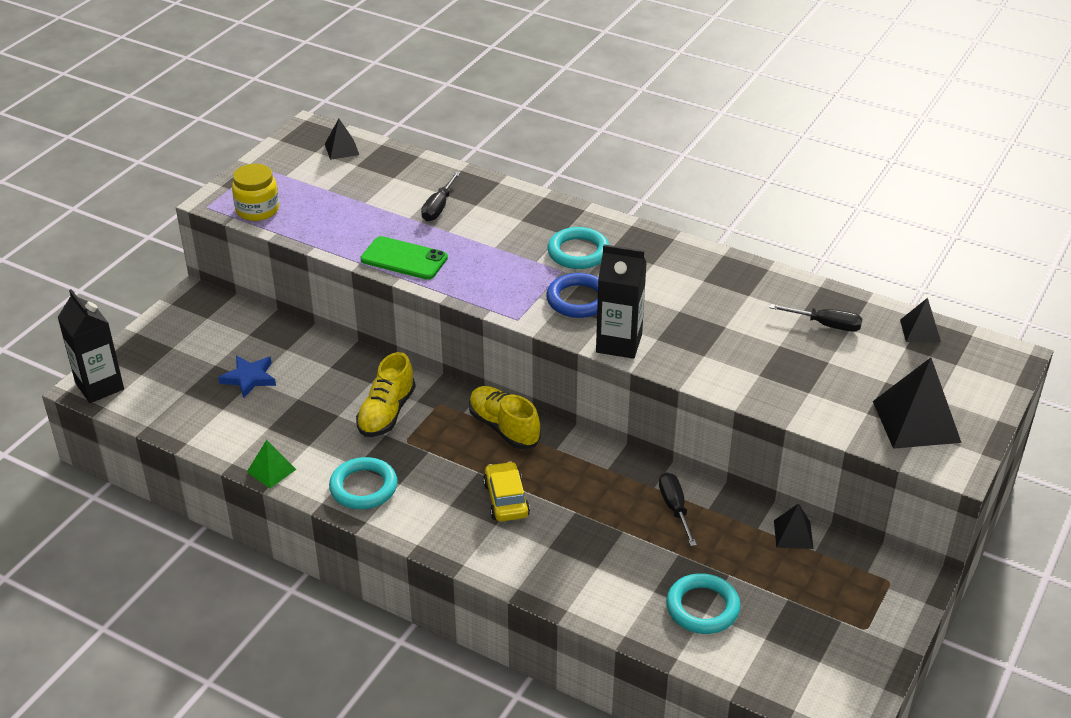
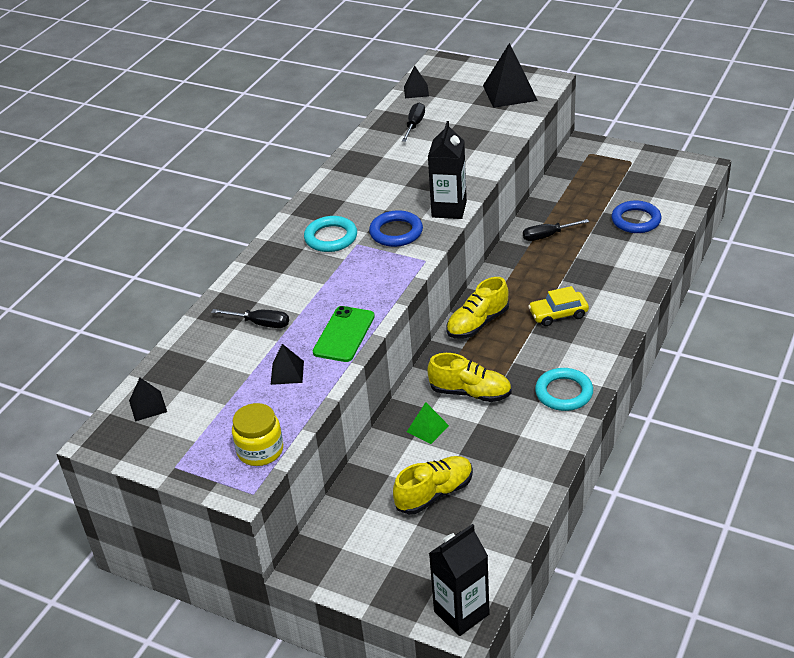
camera: 90 degrees left, 0 degrees up
blue star [218,356,276,398] -> yellow shoe [393,456,473,514]
green pyramid [247,440,296,488] -> green pyramid moved to [407,402,449,444]
turquoise ring [666,573,741,634] -> blue ring [612,201,662,233]
black pyramid [774,503,814,549] -> black pyramid moved to [270,344,304,385]

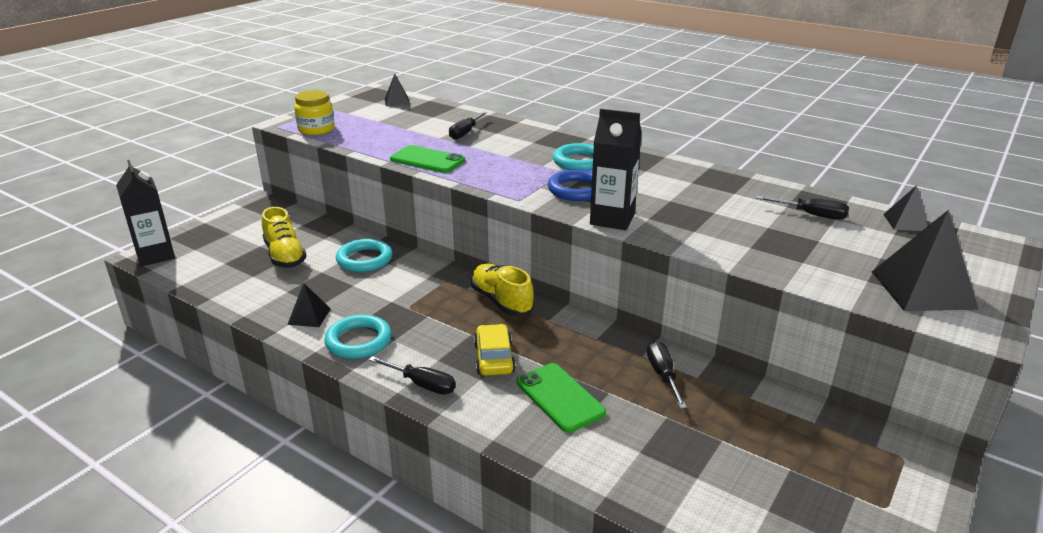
camera: 95 degrees right, 10 degrees down
black pyramid [270,344,304,385] -> black pyramid moved to [287,283,331,327]
green pyramid [407,402,449,444] -> turquoise ring [336,239,392,272]
yellow shoe [428,353,512,402] -> none
blue ring [612,201,662,233] -> none
none -> black screwdriver [369,356,456,394]
none -> green phone [517,363,606,433]

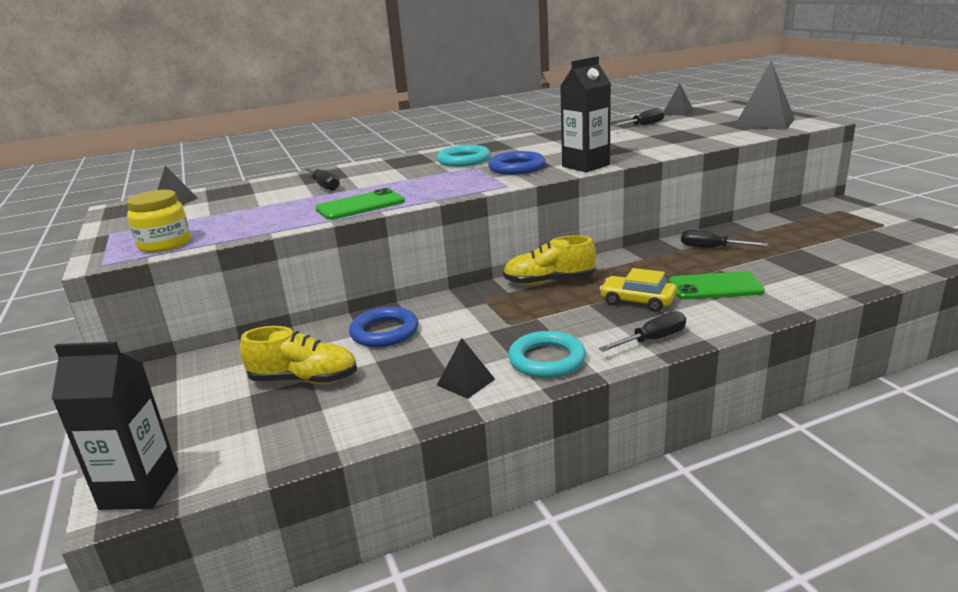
camera: 55 degrees left, 5 degrees down
turquoise ring [336,239,392,272] -> blue ring [349,307,418,347]

